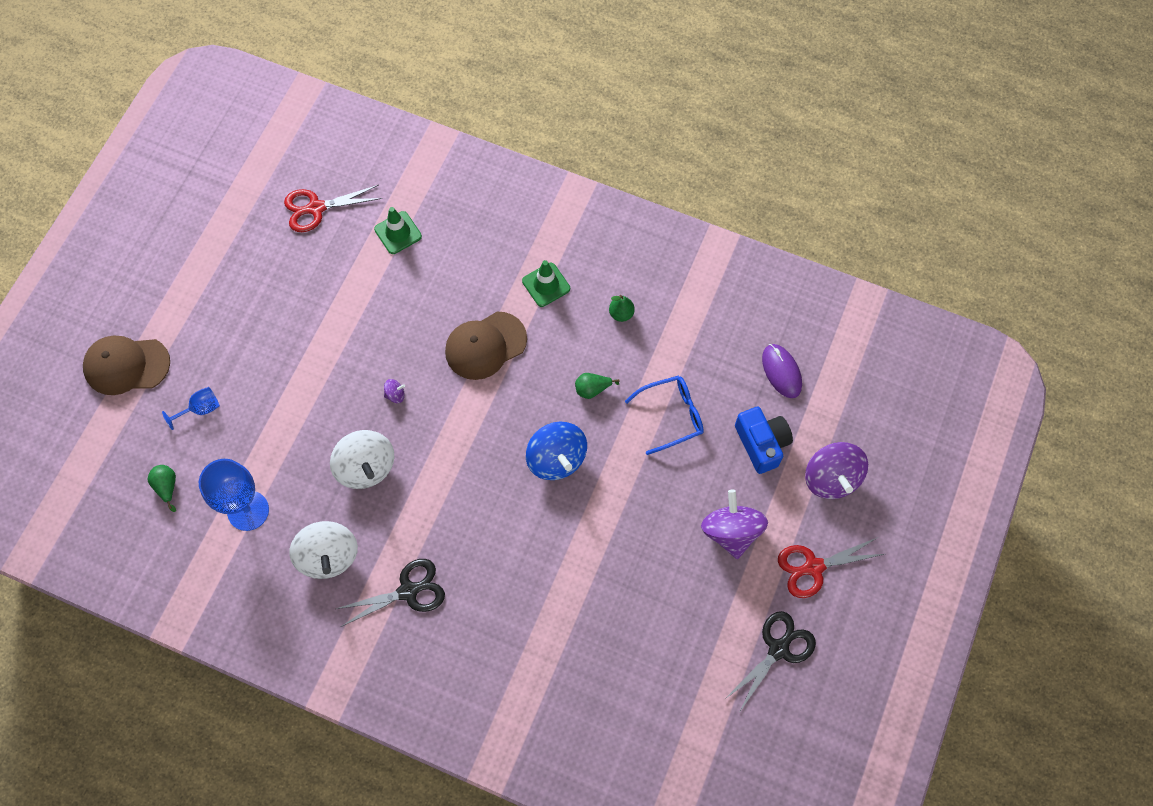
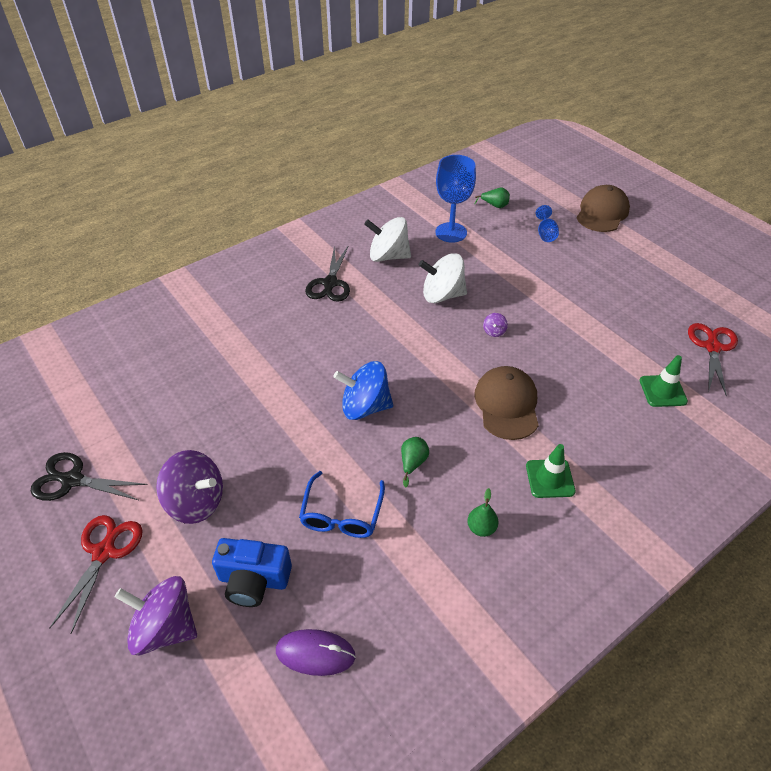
camera: 120 degrees right, 20 degrees down
black scissors [725,611,816,711] -> black scissors turned 120 degrees clockwise [30,452,148,501]

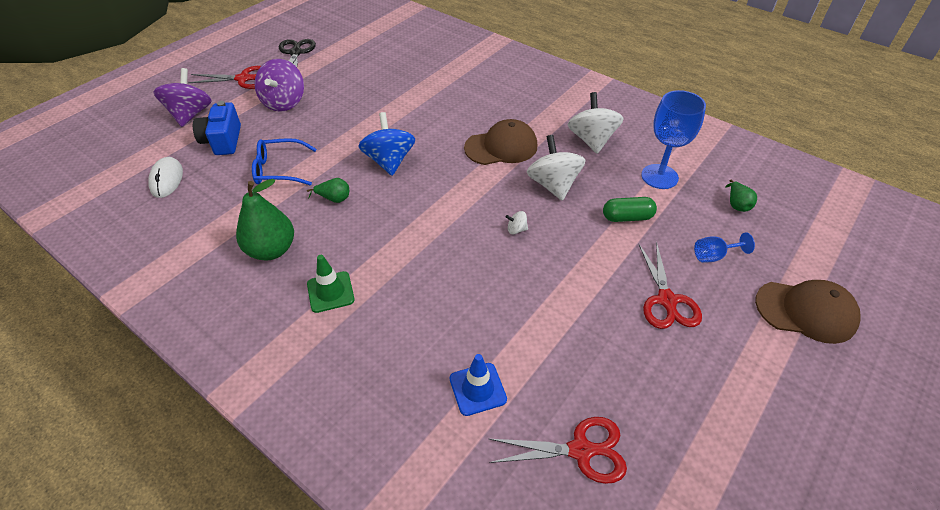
camera: 75 degrees right, 0 degrees up
purple mouse [276,629,356,676] -> white mouse [148,157,183,198]
black scissors [305,245,350,302] -> none
green pear [467,488,498,537] -> green pear [236,179,294,260], size x2.02
brown cap [474,366,539,440] -> brown cap moved to [464,119,537,165]
purple spinning top [483,313,508,337] -> white spinning top [506,211,528,234]
green traffic cone [640,355,688,407] -> blue traffic cone [450,354,507,416]
none -> green capsule [603,197,657,222]
none -> red scissors [638,241,702,329]

